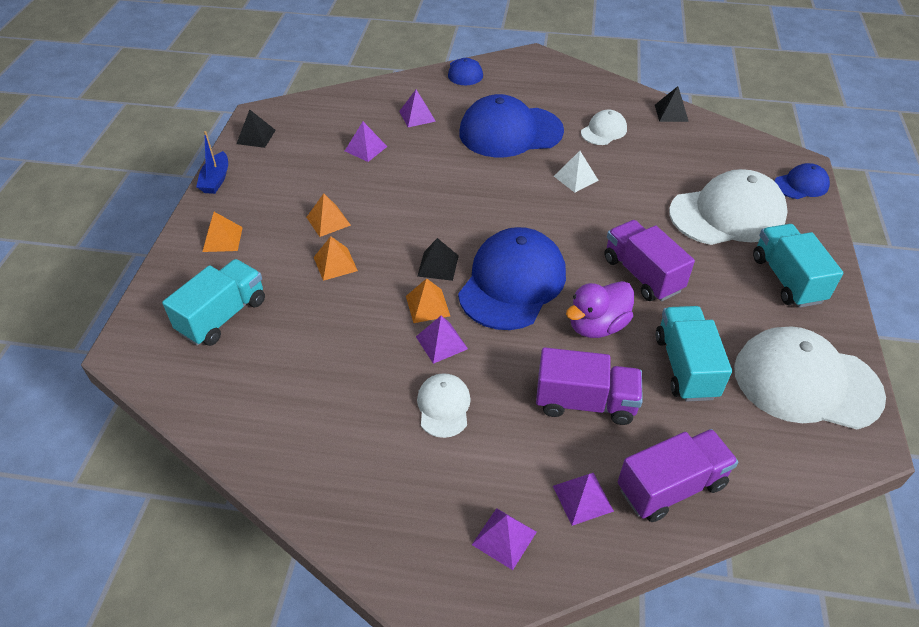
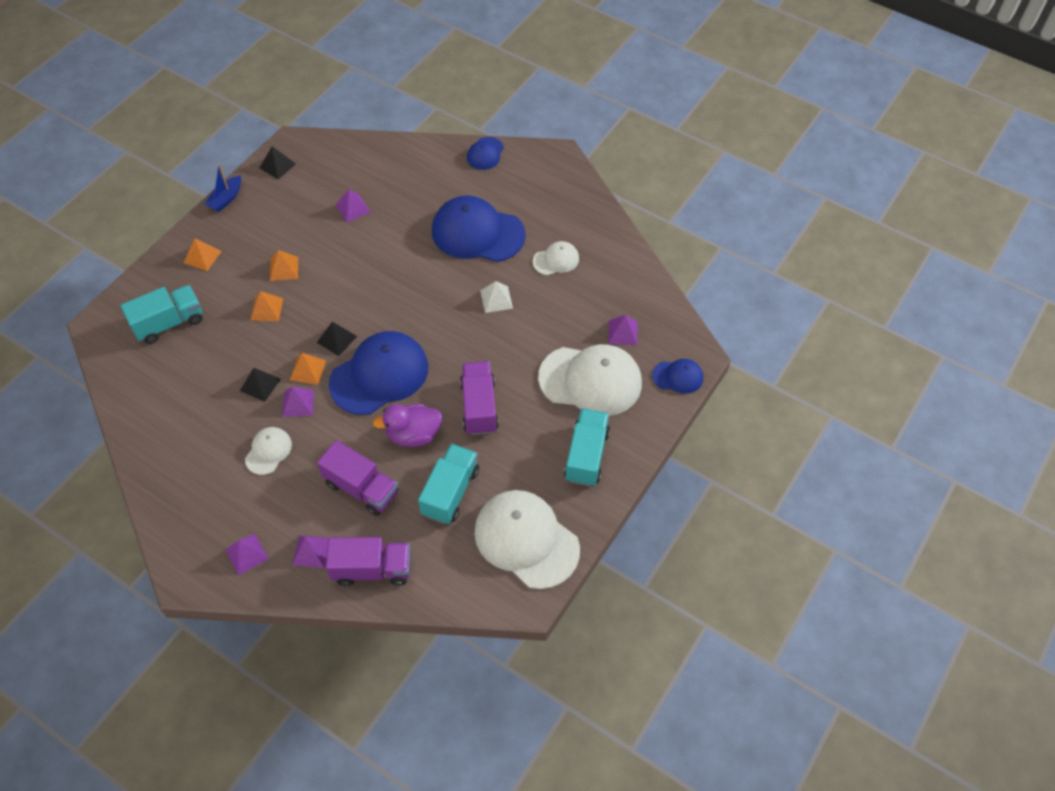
camera: 25 degrees right, 10 degrees up
purple pyramid [399,90,436,127] -> purple pyramid moved to [608,315,638,346]
black pyramid [655,86,689,122] -> black pyramid moved to [240,368,281,402]

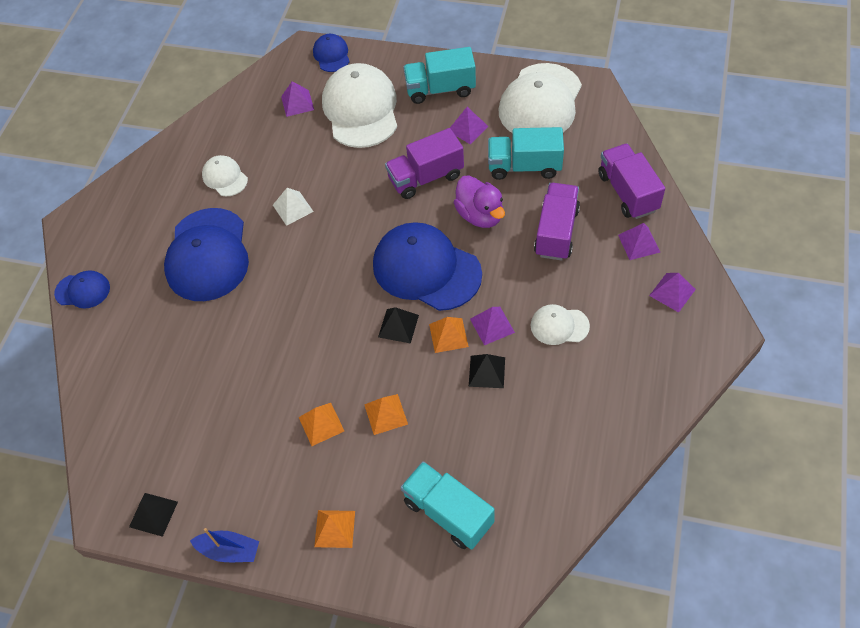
camera: 105 degrees left, 0 degrees up
purple pyramid [336,189,371,223] -> purple pyramid moved to [450,107,489,144]

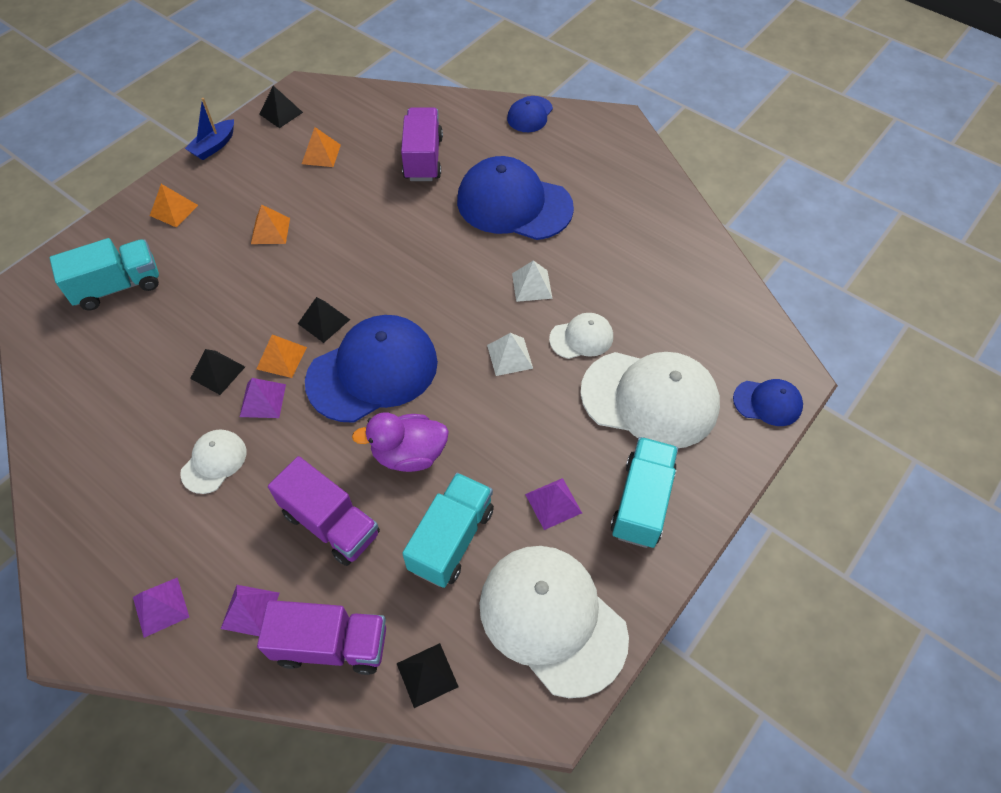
camera: 110 degrees right, 0 degrees up
white cap [202,155,248,196] -> white cap moved to [549,313,613,359]
purple pyramid [281,81,314,117] -> none
orange pyramid [364,394,408,435] -> orange pyramid moved to [302,127,341,167]
purple truck [385,128,464,199] -> purple truck moved to [401,107,443,181]
none -> black pyramid [396,643,459,708]
none -> white pyramid [487,333,533,376]

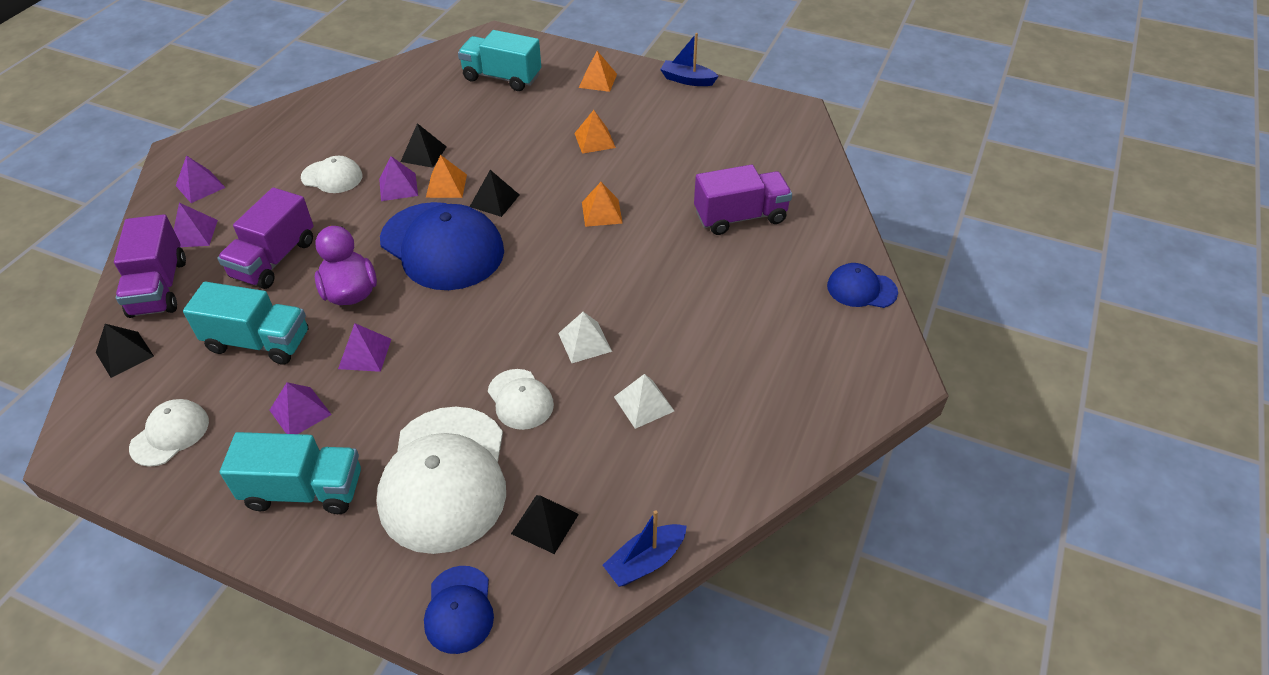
camera: 75 degrees right, 10 degrees down
turquoise truck [50,238,159,310] -> turquoise truck turned 150 degrees clockwise [458,30,541,91]
black pyramid [259,86,303,128] -> black pyramid moved to [511,495,579,554]
orange pyramid [302,127,341,167] -> orange pyramid moved to [582,182,623,227]
blue cap [457,156,574,240] -> none
white cap [479,546,629,698] -> white cap [129,399,209,467], size x0.49
white pyramid [487,333,533,376] -> white pyramid moved to [614,374,674,429]
none -> purple pyramid [338,323,391,372]
none -> blue boat [603,510,686,587]

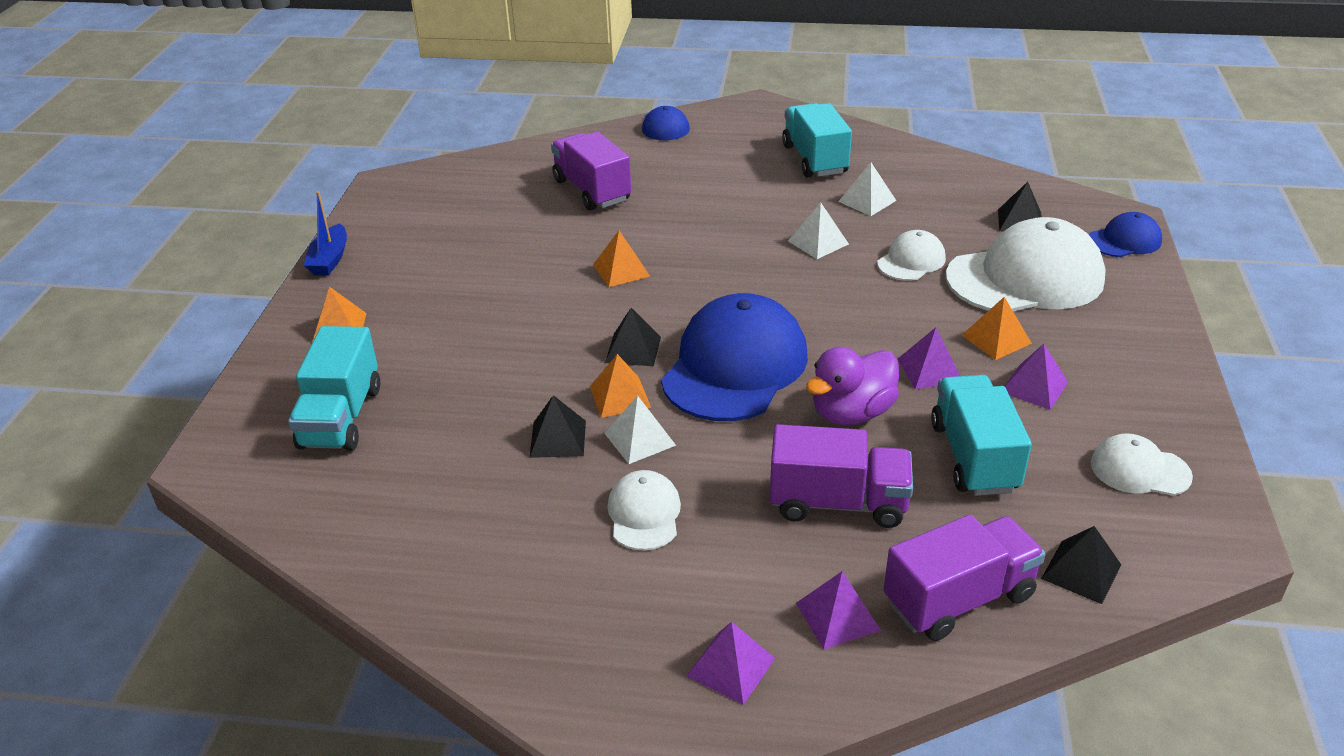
camera: 105 degrees left, 10 degrees down
turquoise truck [220,432,361,514] -> turquoise truck moved to [782,103,852,178]
purple pyramid [379,156,418,201] -> white pyramid [604,395,676,464]
orange pyramid [574,110,616,154] -> orange pyramid moved to [962,297,1032,360]
blue boat [603,510,686,587] -> none

